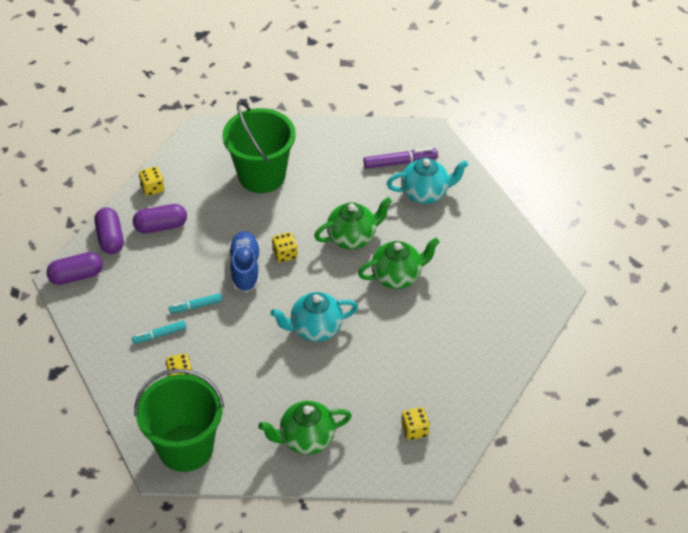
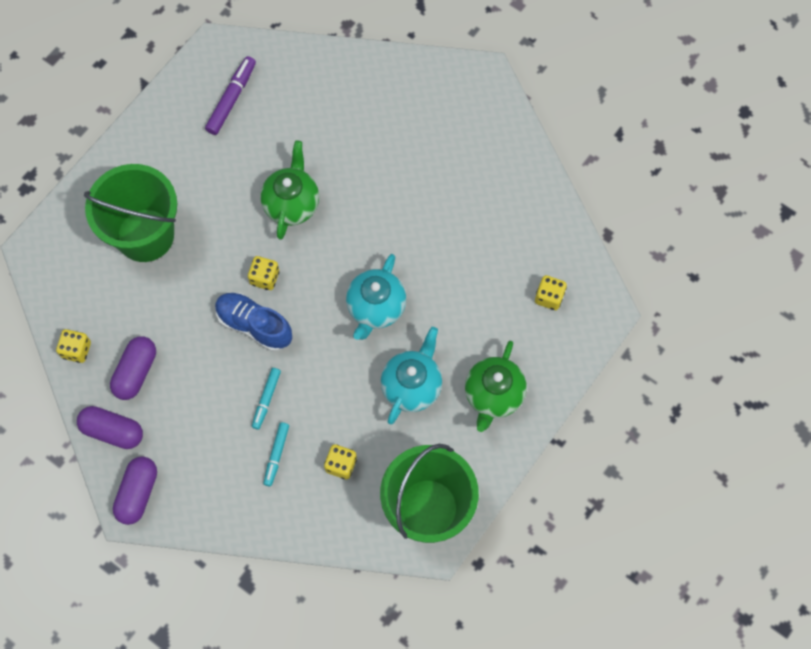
camera: 55 degrees left, 20 degrees up
green teapot [358,238,440,289] -> none
turquoise teapot [386,158,469,204] -> turquoise teapot moved to [381,327,442,424]

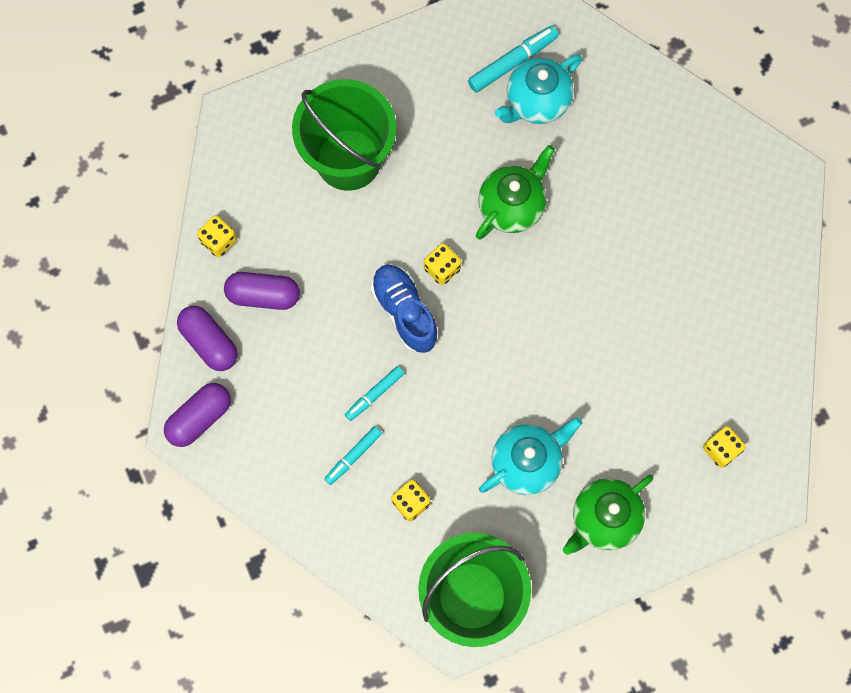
camera: 30 degrees right, 5 degrees up
purple capsule [110,336,156,400] -> purple capsule turned 45 degrees clockwise [224,272,300,310]
purple marker [205,56,256,135] -> turquoise marker [468,26,559,92]
turquoise teapot [346,254,406,340] -> turquoise teapot moved to [495,54,582,124]

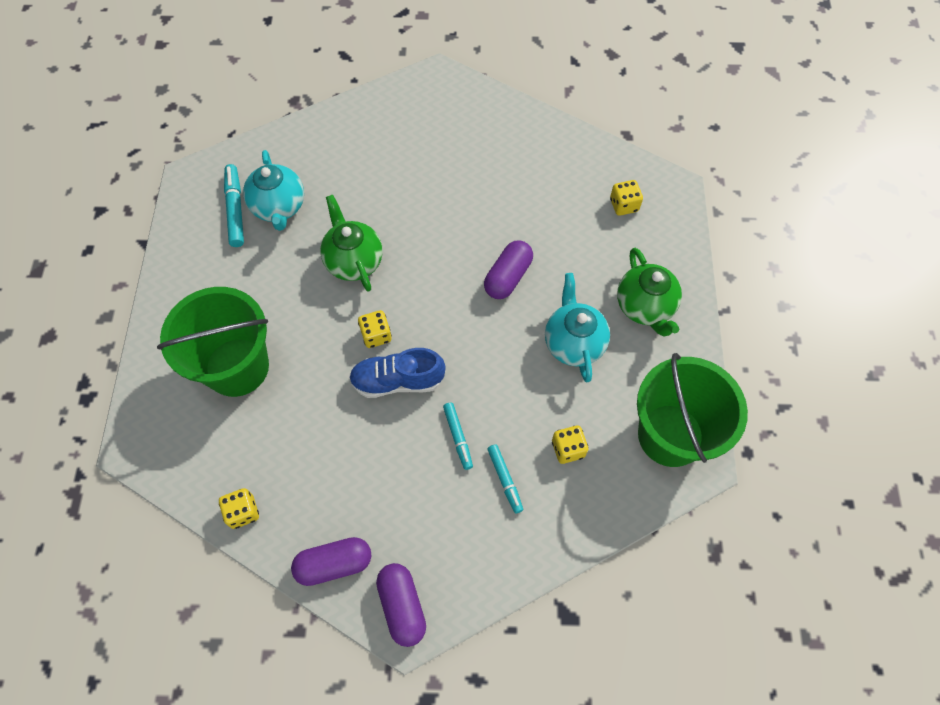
camera: 65 degrees left, 10 degrees down
purple capsule [224,272,300,310] -> purple capsule moved to [484,240,533,299]

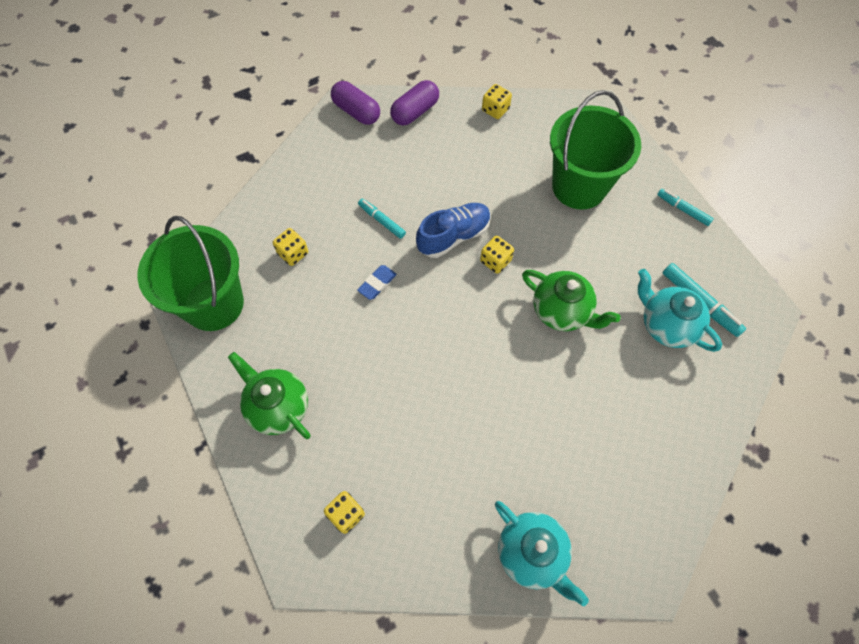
camera: 150 degrees right, 0 degrees up
purple capsule [484,240,533,299] -> none
turquoise marker [487,444,523,513] -> turquoise marker moved to [657,189,714,226]
turquoise teapot [545,273,610,382] -> turquoise teapot moved to [495,501,589,607]
none -> blue eraser [357,265,397,300]

